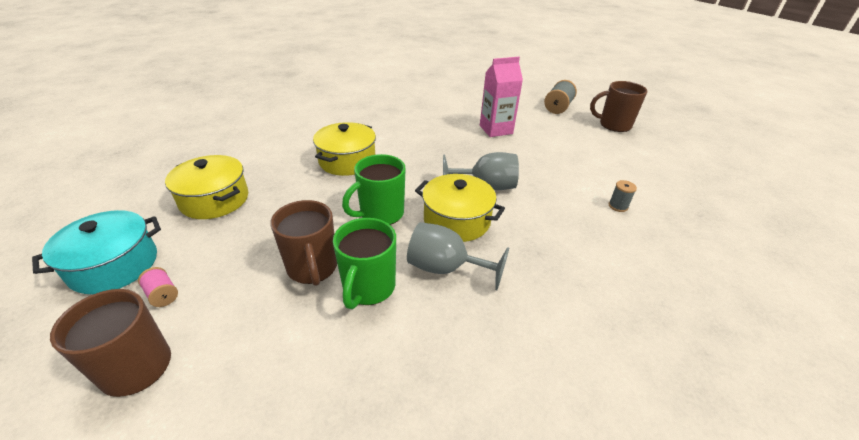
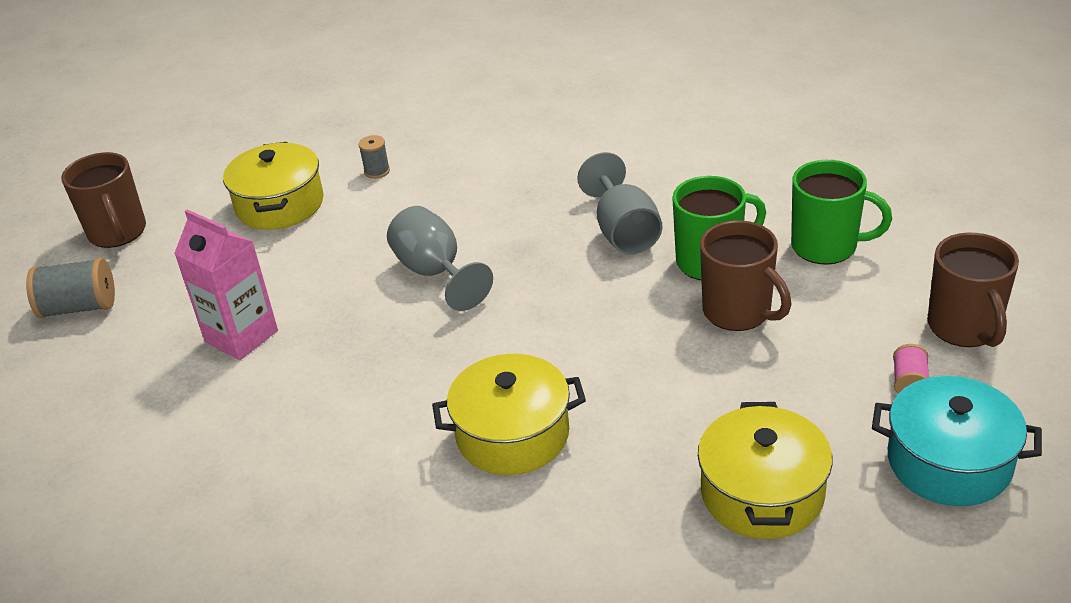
camera: 120 degrees left, 0 degrees up
brown mug [270,200,337,286] -> brown mug turned 105 degrees clockwise [700,220,791,331]
green mug [342,154,406,225] -> green mug moved to [791,160,892,265]
yellow pot [415,174,505,242] -> yellow pot moved to [223,142,324,230]

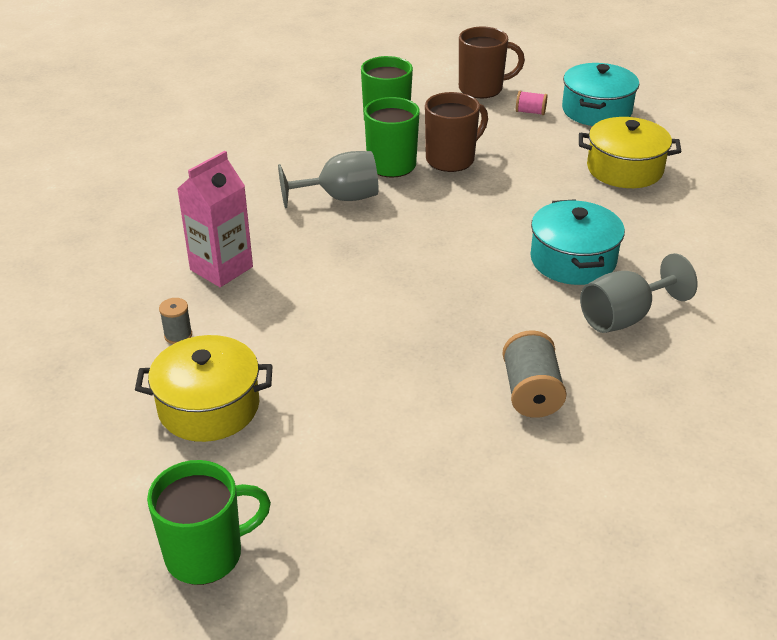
camera: 90 degrees left, 0 degrees up
grey spool [26,258,115,318] -> grey spool moved to [502,330,567,418]
brown mug [61,152,146,248] -> green mug [147,460,271,585]
pink carton [174,209,278,360] -> pink carton moved to [177,151,253,287]
grey goblet [387,206,493,311] -> grey goblet moved to [580,253,698,333]
yellow pot [432,354,586,475] -> turquoise pot [530,199,625,285]

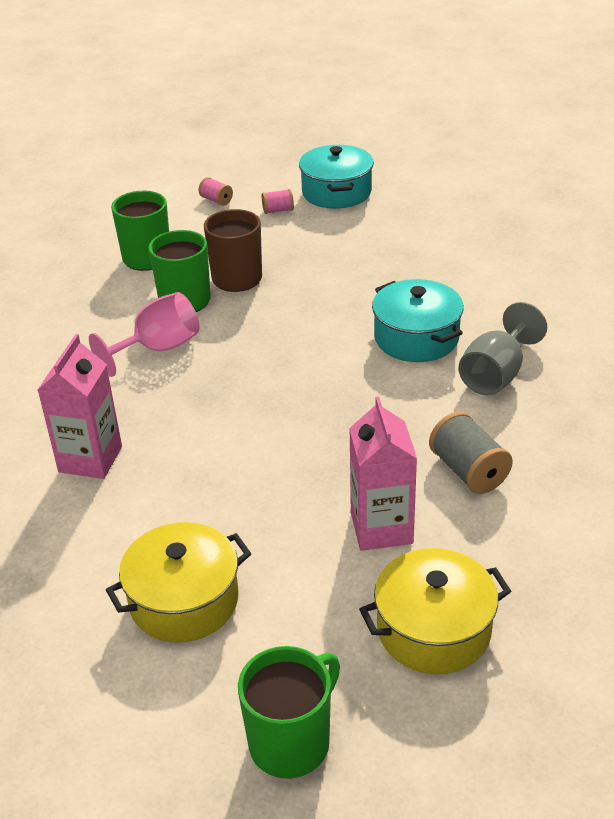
camera: 25 degrees left, 0 degrees up
grey spool [159,298,192,344] -> none
grey goblet [278,151,379,208] -> pink goblet [89,292,200,377]
brown mug [459,27,525,98] -> pink spool [198,177,233,206]
yellow pot [579,117,682,188] -> yellow pot moved to [359,548,511,674]
none -> pink carton [349,396,417,551]

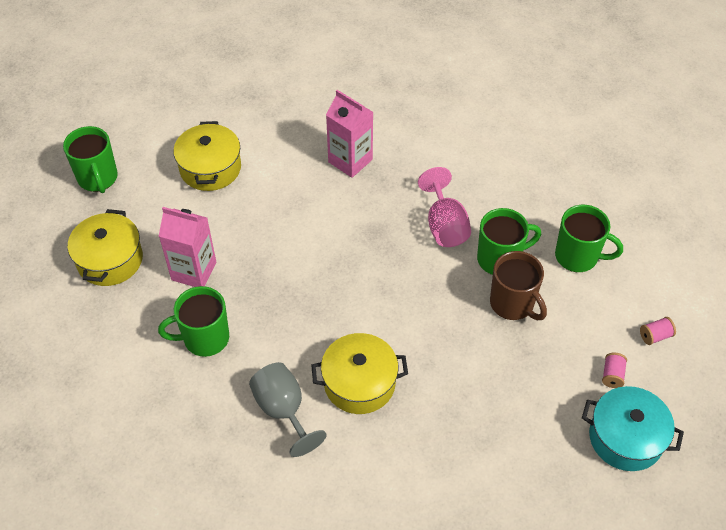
camera: 115 degrees right, 15 degrees up
turquoise pot [372,279,464,362] -> yellow pot [311,333,408,414]
grey spool [429,412,513,494] -> green mug [158,286,229,357]

